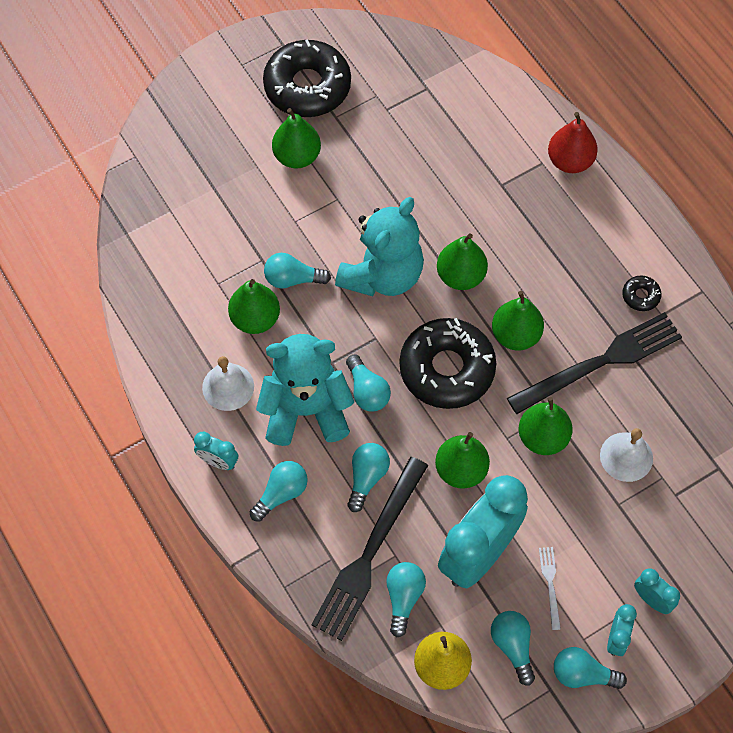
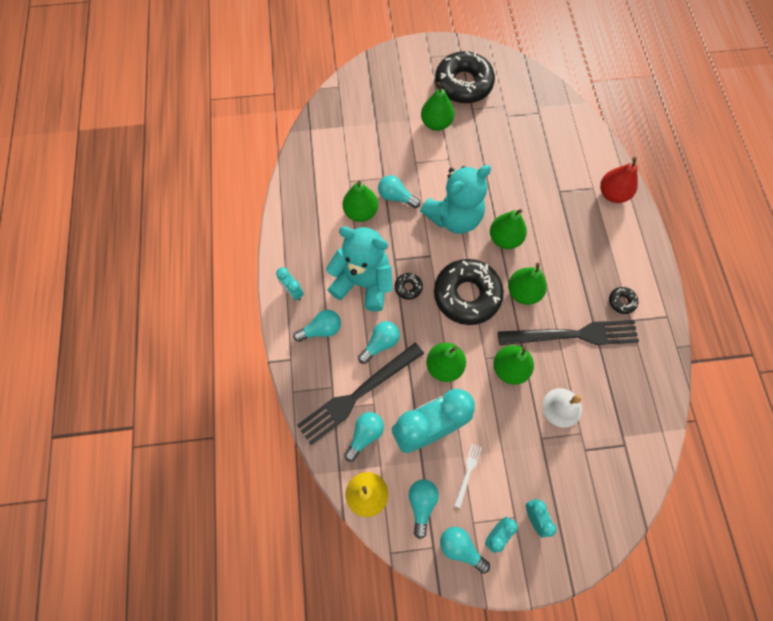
camera: 25 degrees right, 5 degrees up
white bell [202,356,254,411] -> none
turquoise light bulb [346,355,391,412] -> black donut [395,273,423,300]

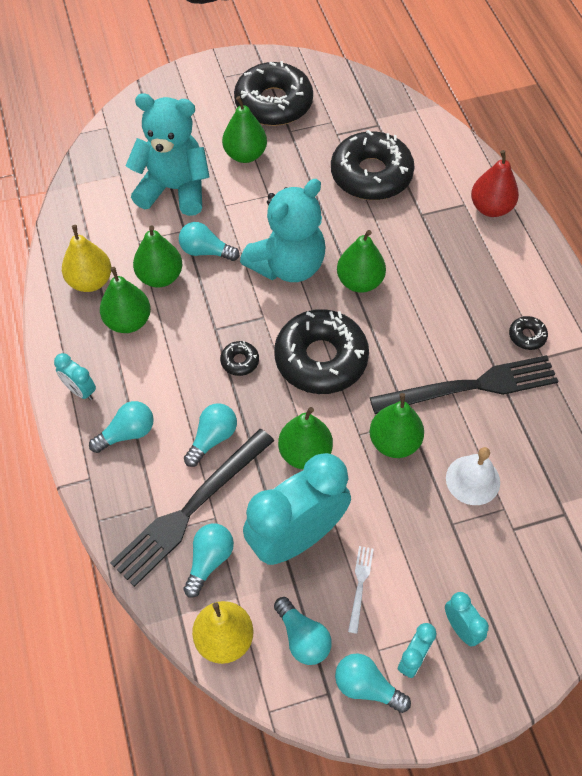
camera: 10 degrees left, 10 degrees down
turquoise teddy bear [326,226,392,312] -> turquoise teddy bear moved to [126,93,210,216]
turquoise light bulb [409,479,439,539] -> turquoise light bulb turned 150 degrees clockwise [274,597,332,665]
green pear [508,263,547,305] -> green pear moved to [100,267,151,333]
none -> yellow pear [62,225,112,292]
none -> black donut [331,130,415,200]

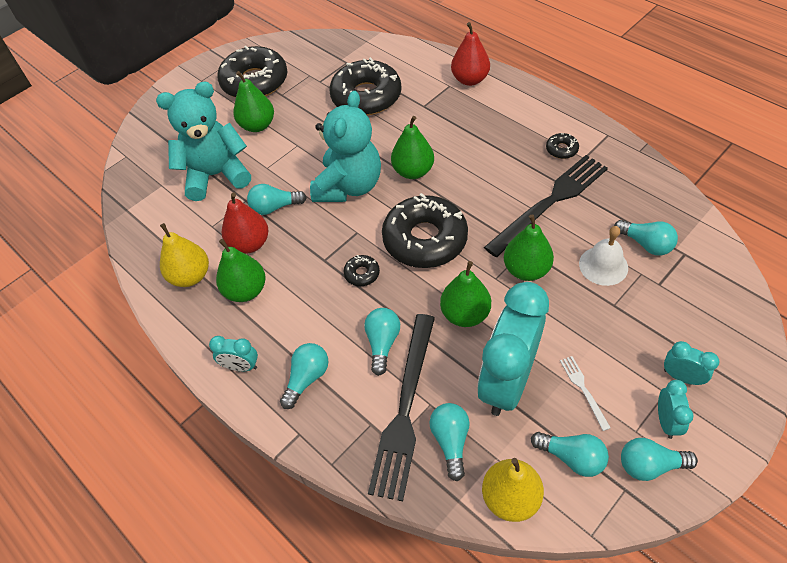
camera: 25 degrees left, 5 degrees down
green pear [133,226,182,287] -> red pear [222,193,268,254]
none -> turquoise light bulb [614,220,678,255]

